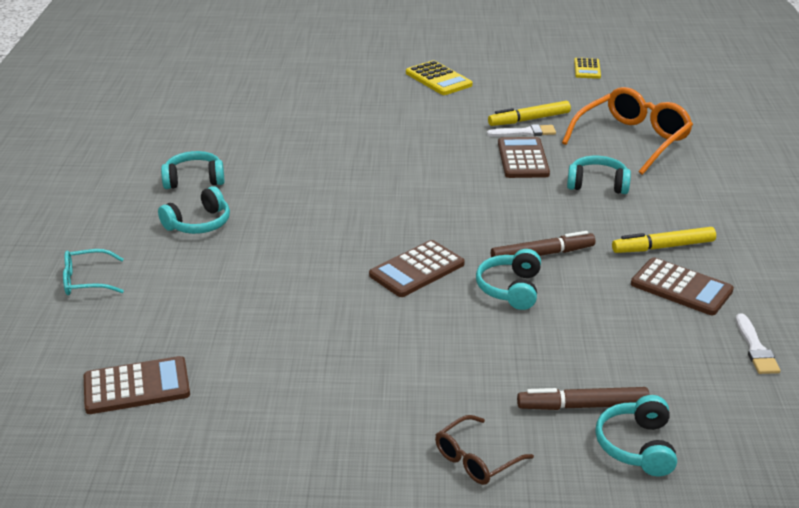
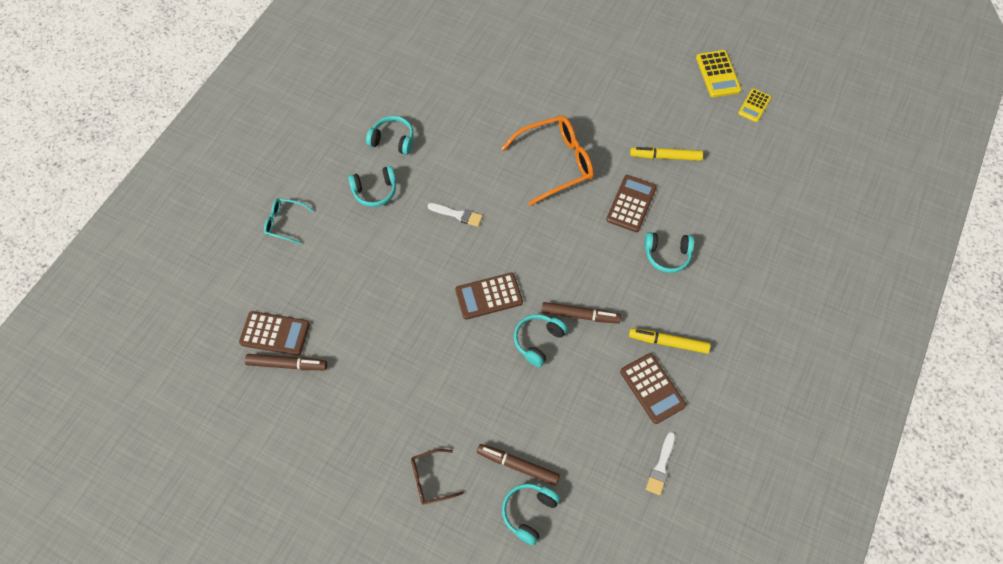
camera: 25 degrees right, 30 degrees up
yellow calculator [406,60,473,95] -> yellow calculator moved to [696,50,741,97]
white brush [487,124,556,137] -> white brush moved to [428,203,483,227]
orange glasses [562,87,693,175] -> orange glasses moved to [501,116,594,206]
turquoise headphones [567,156,631,194] -> turquoise headphones turned 150 degrees clockwise [644,232,694,273]
none -> brown marker [245,354,327,370]

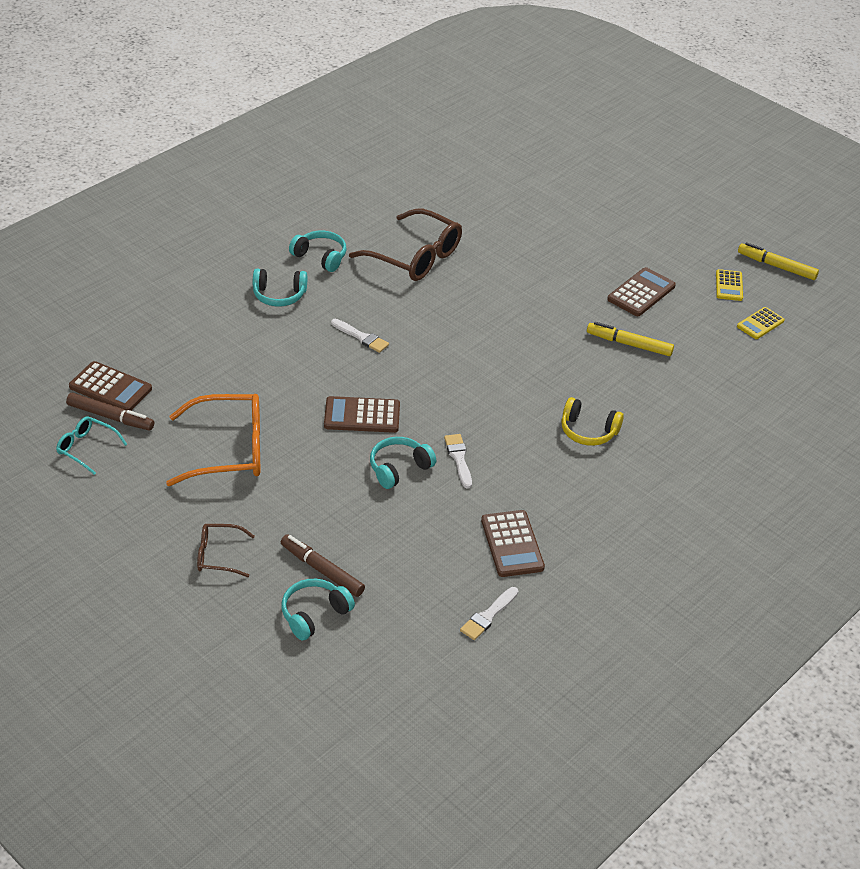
camera: 15 degrees right, 20 degrees down
turquoise glasses [264,198,313,244] -> turquoise glasses moved to [56,416,127,475]
orange glasses [501,116,594,206] -> orange glasses moved to [166,394,260,486]
brown marker [541,302,621,323] -> white brush [444,434,472,488]
brown calculator [606,175,657,232] -> brown calculator moved to [607,267,676,316]
yellow marker [629,328,711,354] -> yellow marker moved to [738,242,819,280]
turquoise headphones [644,232,694,273] -> yellow headphones [561,397,624,446]
yellow calculator [696,50,741,97] -> yellow calculator [716,269,743,301], size x0.66
none -> brown glasses [349,209,462,281]

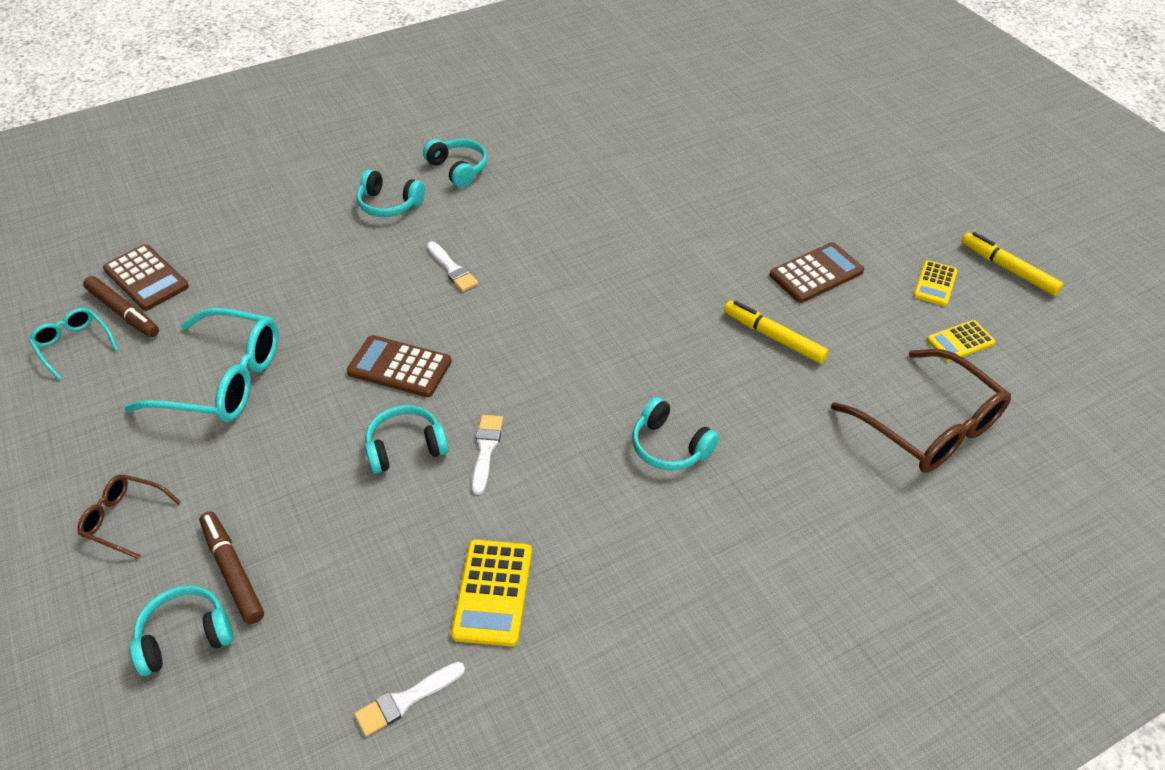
camera: 20 degrees right, 5 degrees up
orange glasses [166,394,260,486] -> turquoise glasses [124,308,279,422]
brown glasses [349,209,462,281] -> brown glasses moved to [831,349,1011,472]
brown calculator [481,510,545,577] -> yellow calculator [451,539,532,647]
yellow headphones [561,397,624,446] -> turquoise headphones [632,397,719,471]

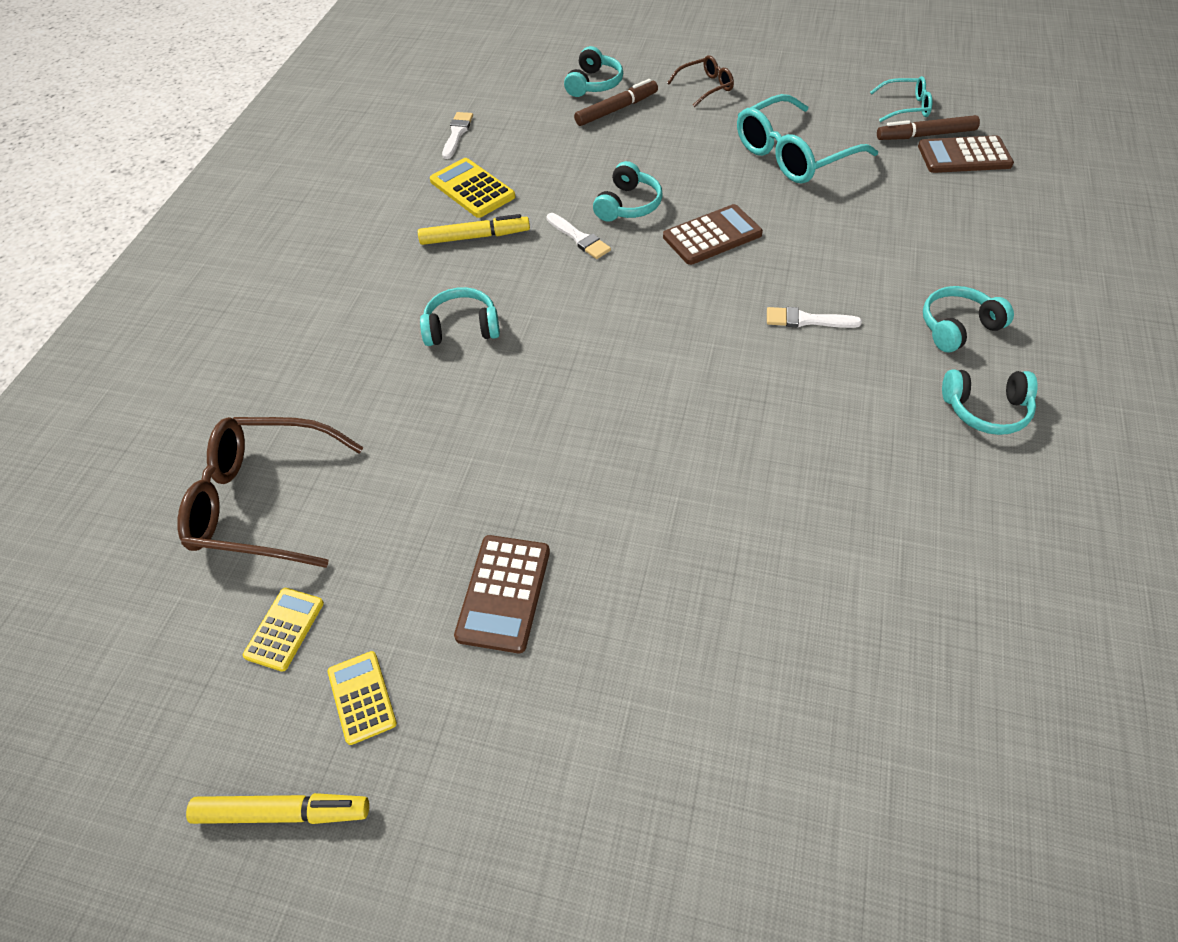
camera: 135 degrees right, 5 degrees up
brown marker [199,512,264,624] -> brown marker turned 45 degrees counterclockwise [574,79,658,126]
yellow marker [724,301,829,364] -> yellow marker moved to [418,214,530,245]

